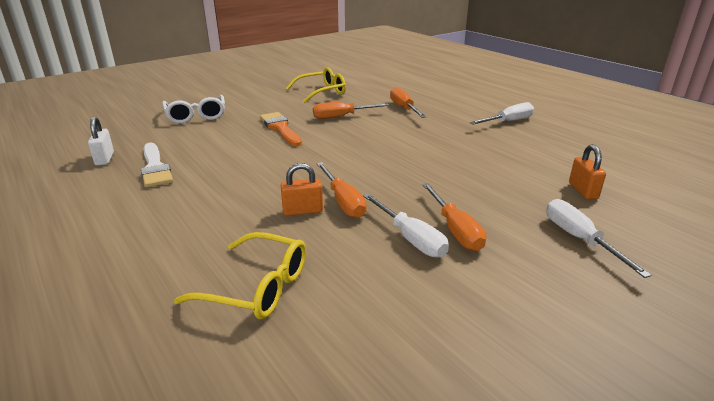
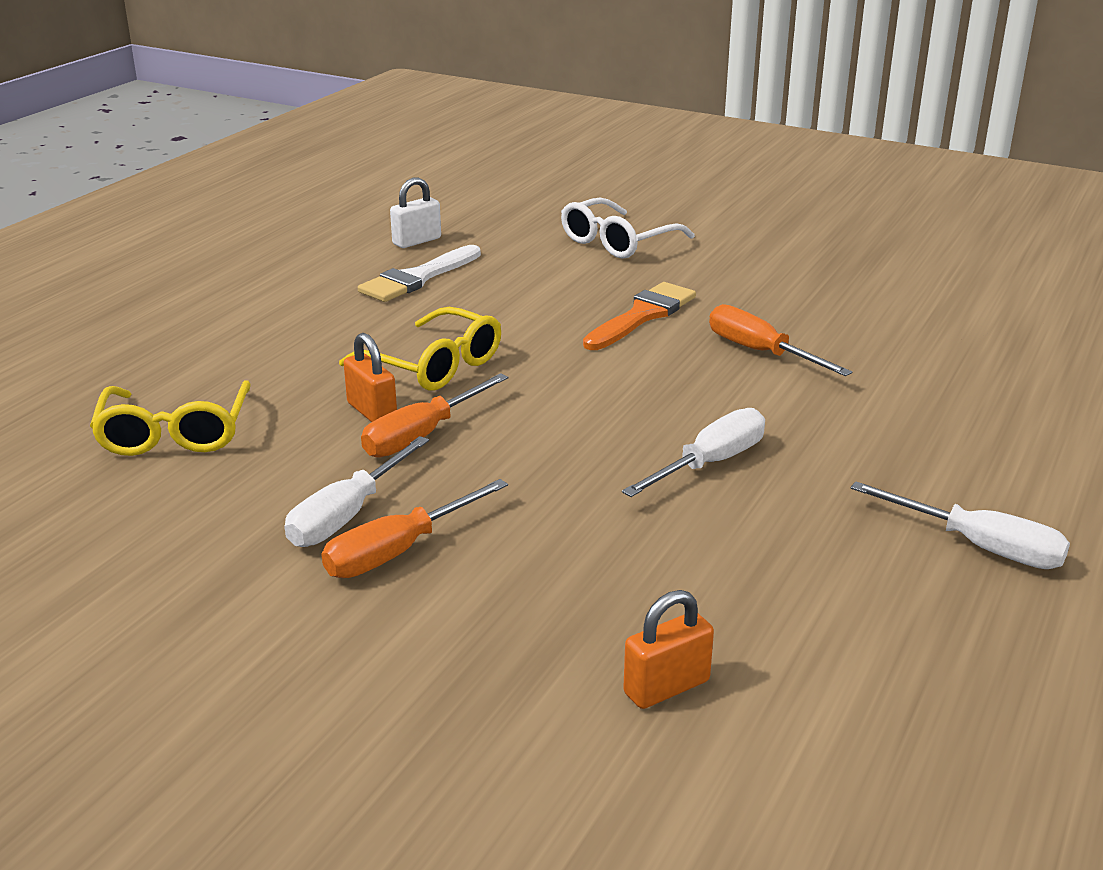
camera: 65 degrees right, 0 degrees up
yellow glasses [285,67,346,103] -> yellow glasses moved to [339,307,501,390]
orange screwdriver [390,87,426,118] -> none
white screwdriver [546,199,652,278] -> white screwdriver moved to [622,408,765,497]

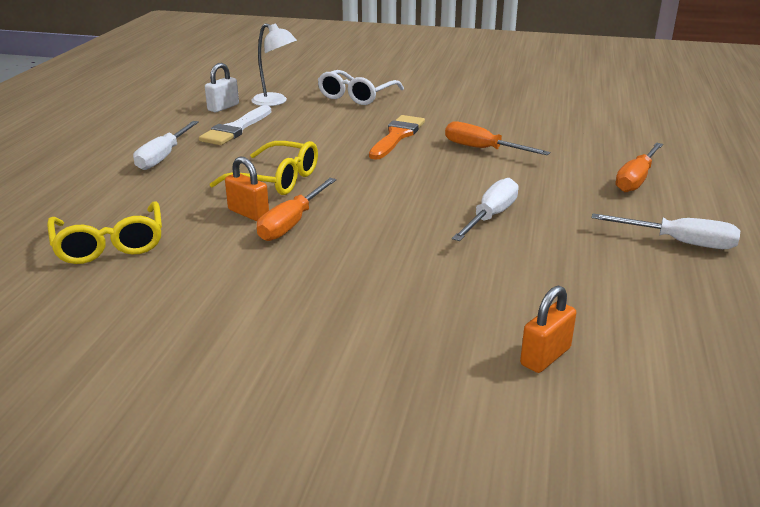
camera: 15 degrees left, 0 degrees up
white screwdriver [285,436,429,547] -> white screwdriver moved to [133,121,199,170]
orange screwdriver [322,479,508,578] -> orange screwdriver moved to [615,143,663,192]
none -> white lamp [251,23,297,106]

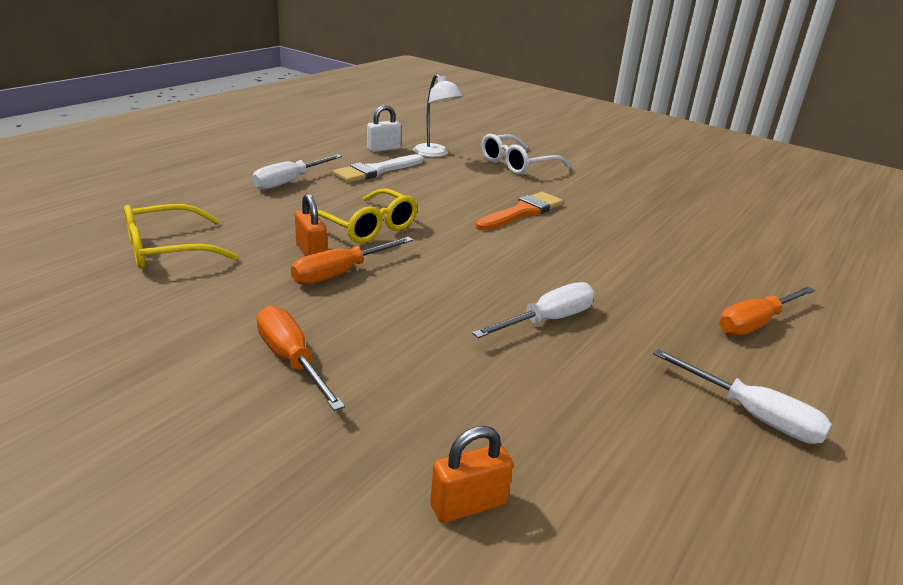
camera: 20 degrees right, 0 degrees up
yellow glasses [47,201,162,264] -> yellow glasses turned 60 degrees clockwise [124,204,238,269]
orange screwdriver [445,121,550,155] -> orange screwdriver moved to [256,306,345,411]

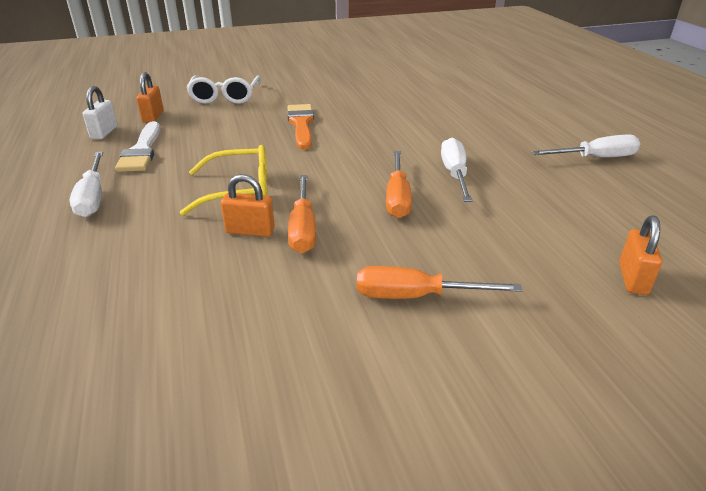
camera: 50 degrees left, 5 degrees up
yellow glasses [124,204,238,269] -> none
white lamp [413,74,463,157] -> orange padlock [137,72,164,123]
orange screwdriver [719,286,815,335] -> orange screwdriver moved to [386,151,412,219]

